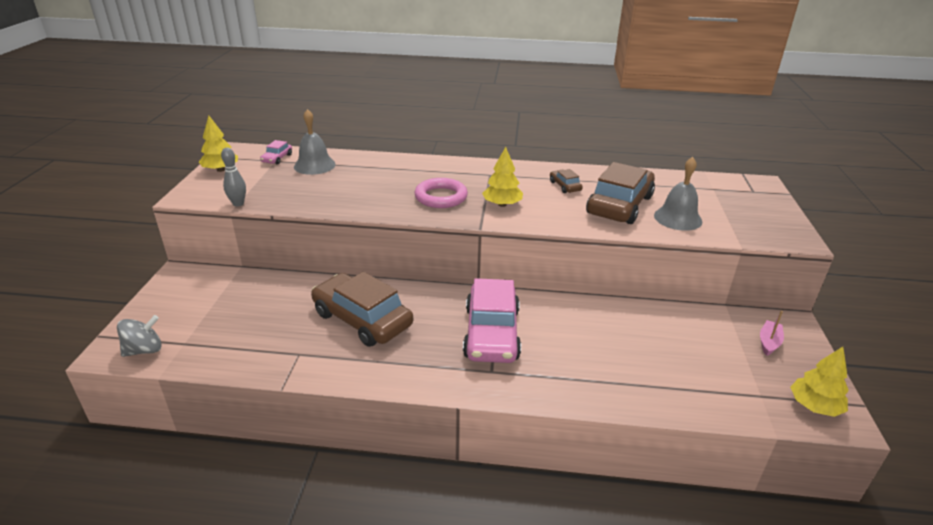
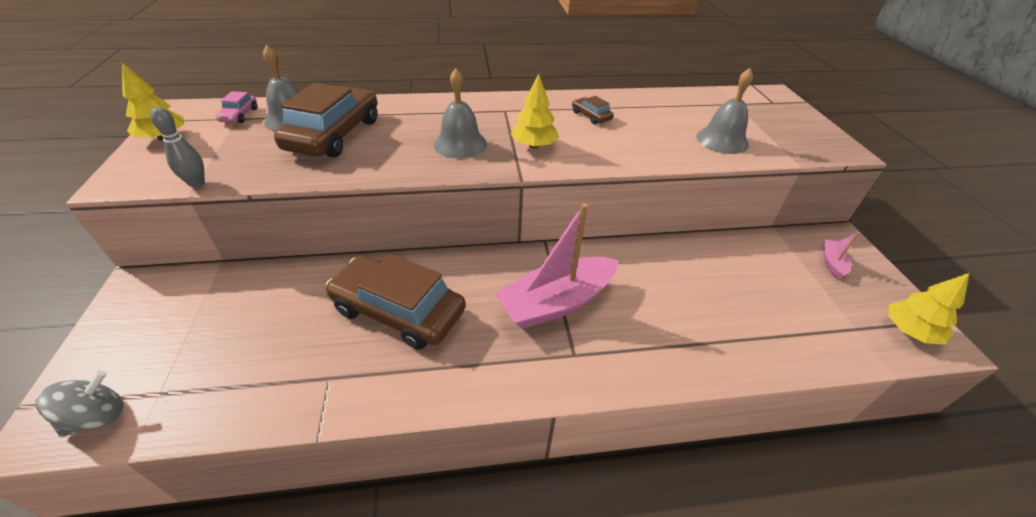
camera: 15 degrees left, 10 degrees up
pink ring [415,178,468,208] -> grey bell [434,68,487,159]
pink car [463,278,521,363] -> pink boat [495,203,618,329]
brown car [586,162,655,224] -> brown car moved to [274,83,377,158]

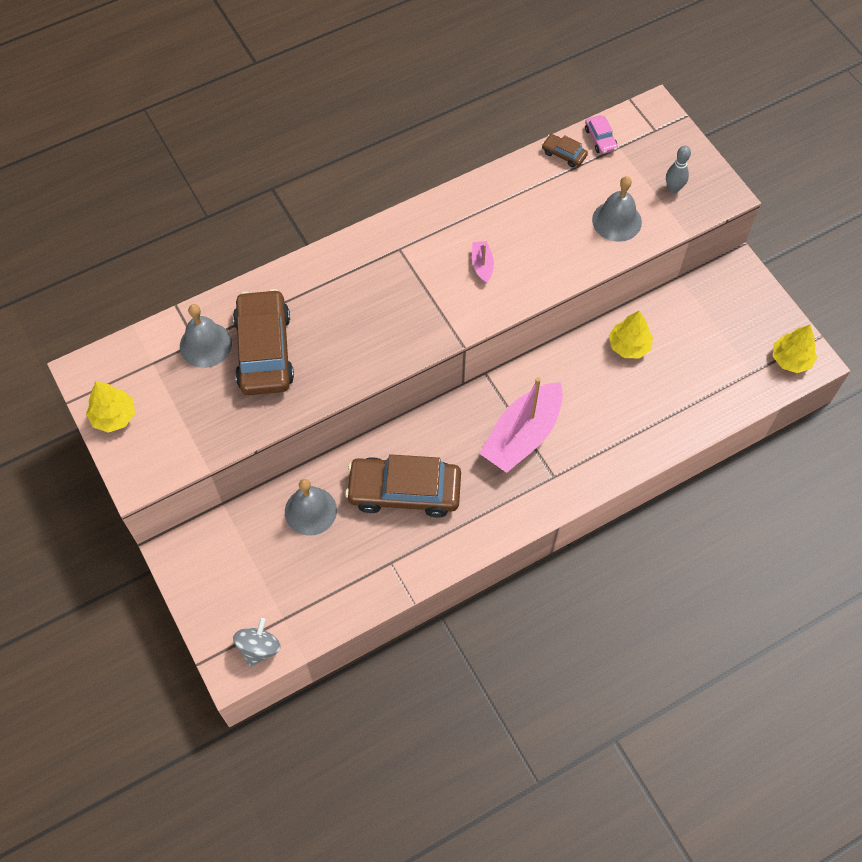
camera: 20 degrees left, 20 degrees up
grey bowling pin [150,107,205,188] -> grey bowling pin moved to [666,145,691,193]
pink car [216,91,257,123] -> pink car moved to [585,115,618,154]
grey bell [434,68,487,159] -> grey bell moved to [285,479,337,536]
yellow tree [510,74,559,148] -> yellow tree moved to [609,310,653,358]
brown car [572,96,614,124] -> brown car moved to [542,134,588,167]
pink boat [823,232,859,279] -> pink boat moved to [472,241,494,284]

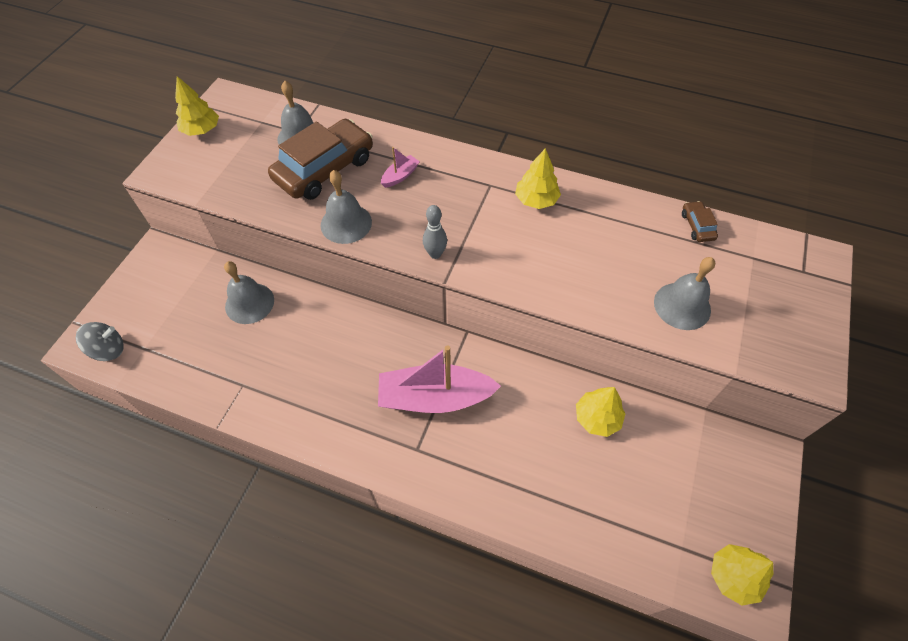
camera: 50 degrees right, 5 degrees down
brown car [345,454,461,518] -> none
pink boat [472,241,494,284] -> pink boat moved to [381,147,420,188]
pink car [585,115,618,154] -> none
grey bowling pin [666,145,691,193] -> grey bowling pin moved to [423,205,447,259]
none -> grey bell [321,170,372,244]
none -> yellow tree [515,148,561,209]

